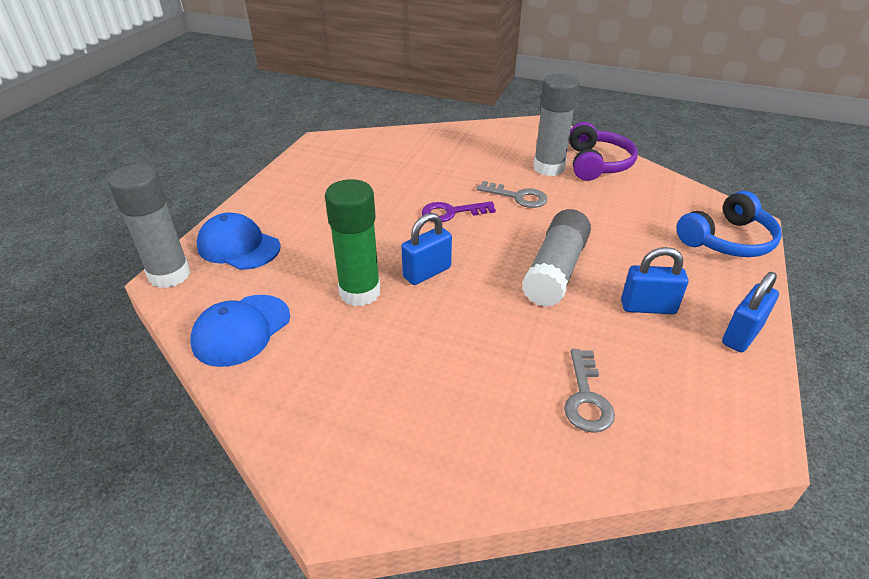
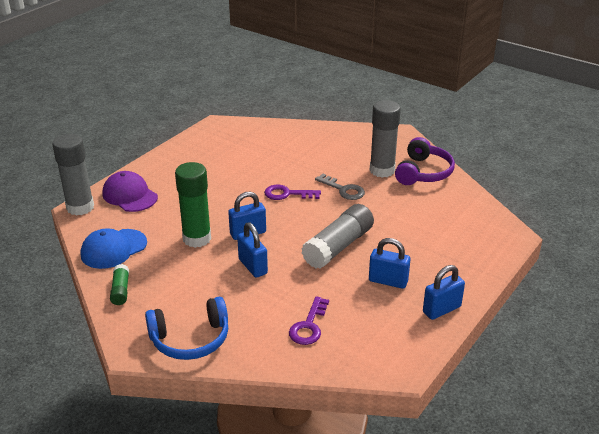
camera: 15 degrees right, 5 degrees down
blue cap [197,213,281,270] -> purple cap [102,171,158,212]
grey key [564,349,615,433] -> purple key [289,296,329,345]
blue headphones [676,191,782,257] -> blue headphones moved to [145,297,228,360]
none -> green glue stick [110,264,129,305]
none -> blue padlock [237,222,268,278]

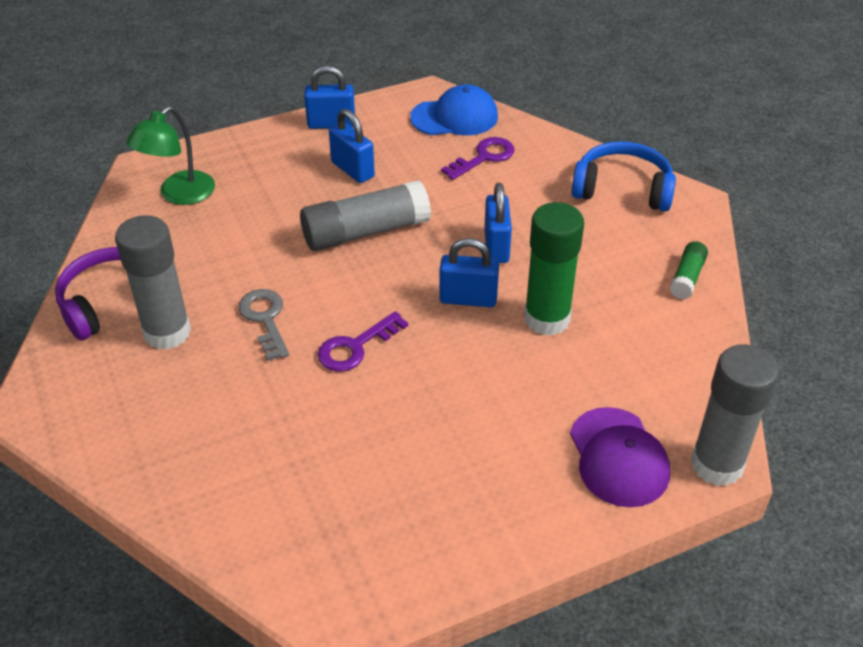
camera: 150 degrees left, 10 degrees up
blue cap [80,229,147,269] -> blue cap moved to [410,84,498,135]
purple key [264,185,321,200] -> purple key turned 105 degrees clockwise [318,311,408,372]
none -> green lamp [126,106,215,205]

